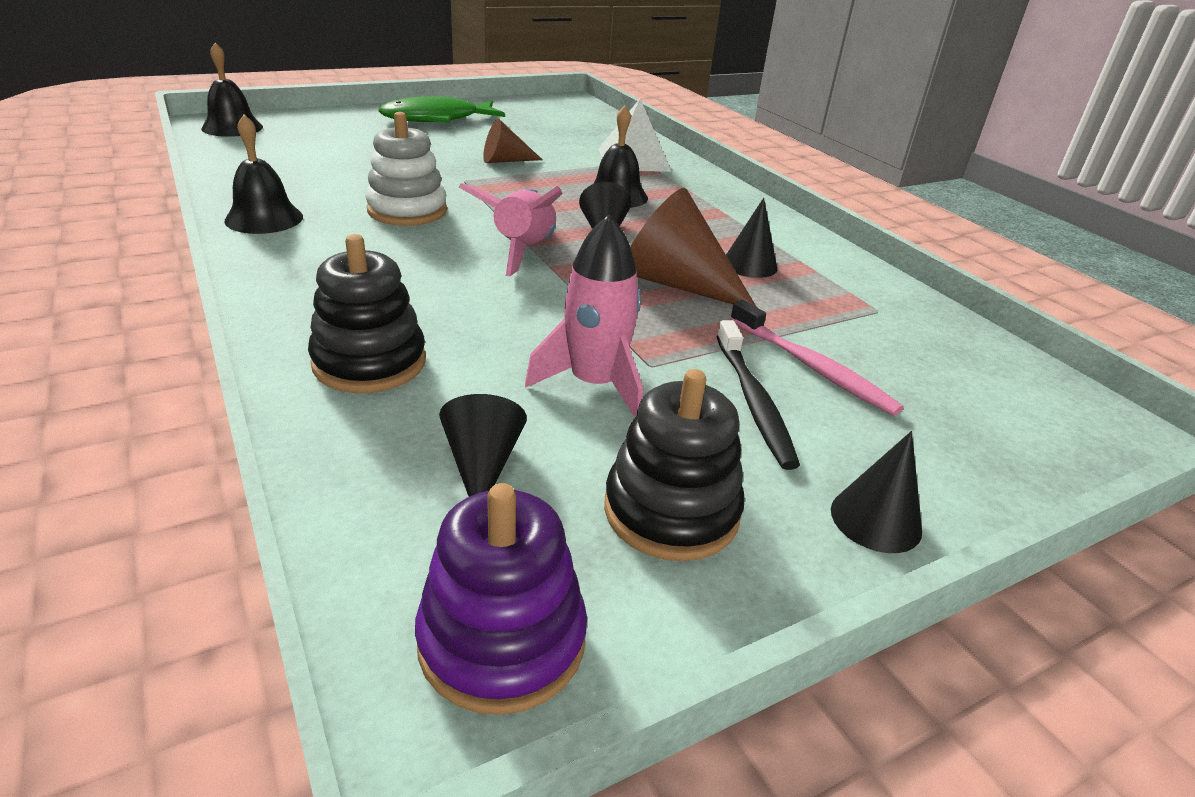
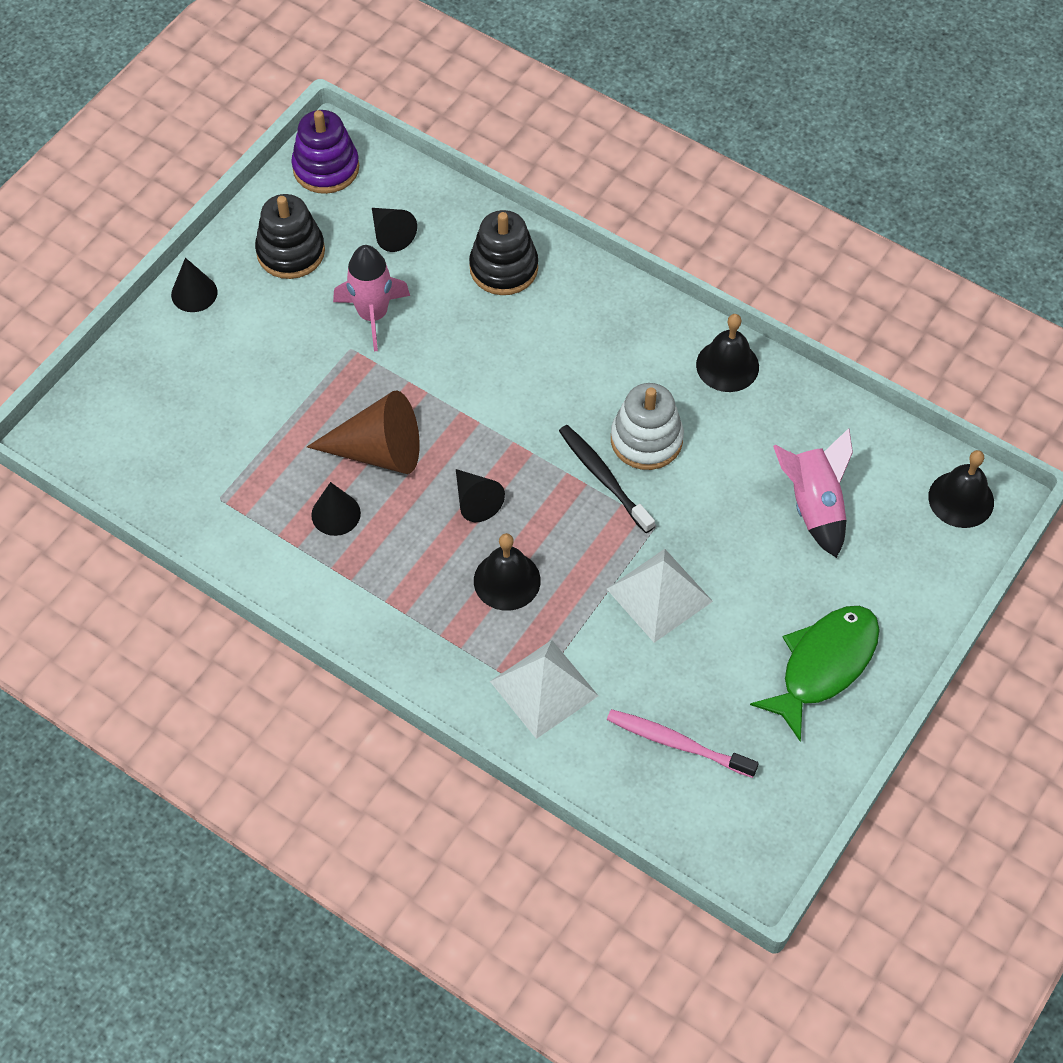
camera: 155 degrees right, 25 degrees up
pink rocket [459,183,563,276] -> pink rocket moved to [773,428,853,558]
brown cone [483,119,542,163] -> white pyramid [607,549,713,643]
black toothbrush [717,320,800,470] -> black toothbrush moved to [559,425,655,533]
pink toothbrush [730,300,904,416] -> pink toothbrush moved to [607,709,759,778]

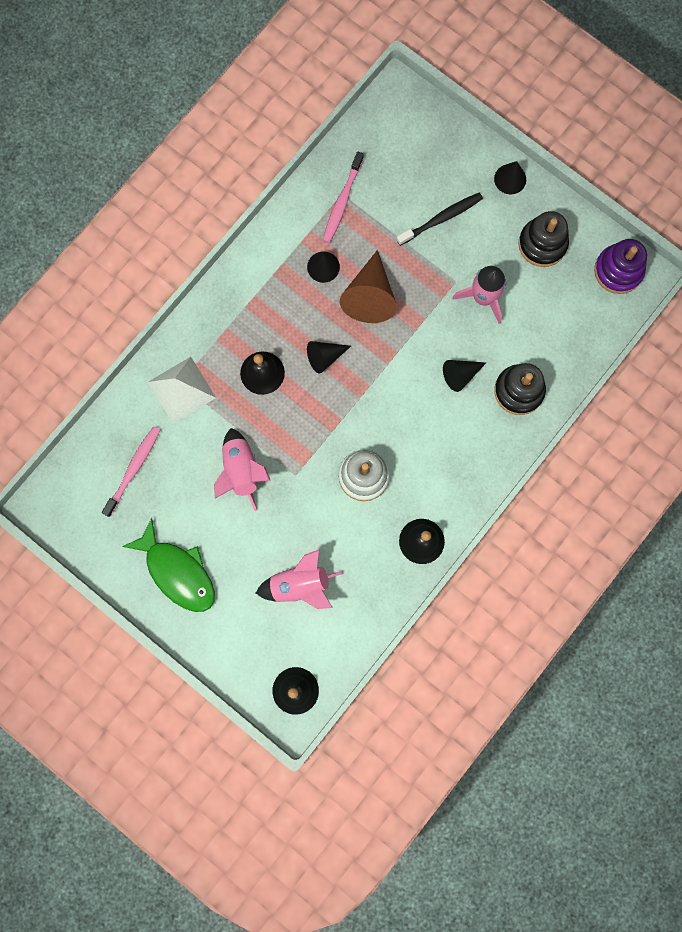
camera: 95 degrees right, 20 degrees up
black cone [372,208,417,252] -> black cone moved to [443,360,486,392]
black toothbrush [559,425,655,533] -> black toothbrush moved to [396,193,483,246]
white pyramid [607,549,713,643] -> pink rocket [214,428,271,511]
none -> pink toothbrush [323,152,364,243]

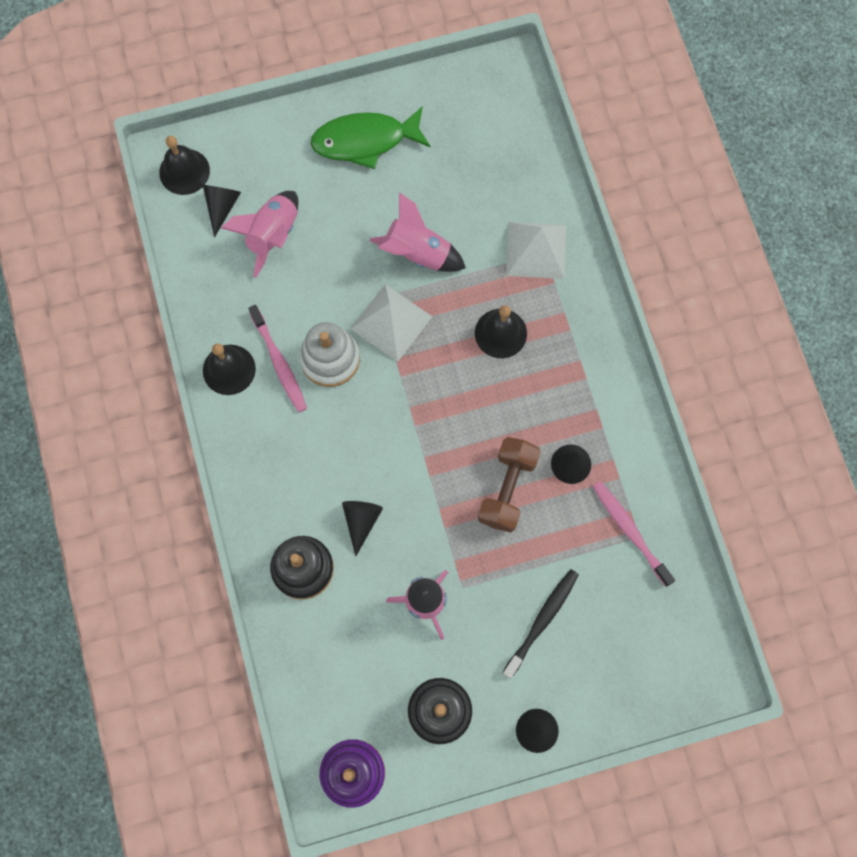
camera: 125 degrees right, 5 degrees down
pink toothbrush [102,426,160,517] -> pink toothbrush moved to [248,305,307,413]
black cone [307,341,351,374] -> black cone moved to [203,185,241,237]
brown cone [340,250,397,323] -> brown dumbbell [478,437,541,532]
black toothbrush [396,193,483,246] -> black toothbrush turned 150 degrees counterclockwise [502,569,579,679]
none -> white pyramid [350,284,432,362]

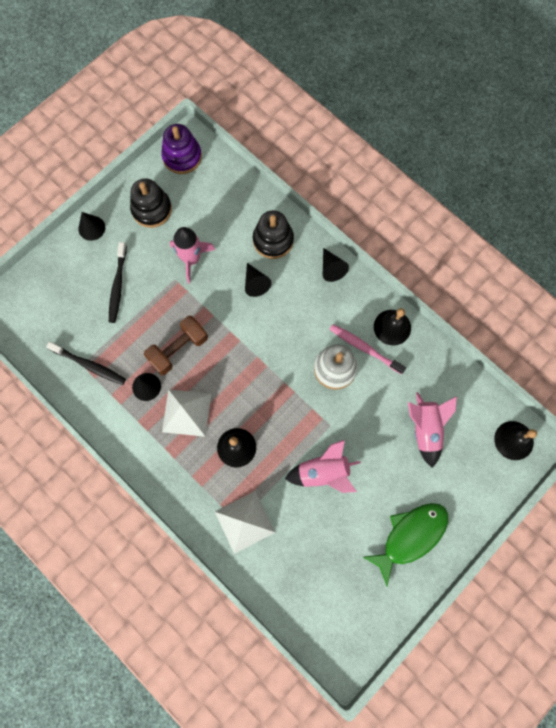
camera: 150 degrees right, 0 degrees up
black cone [203,185,241,237] -> black cone moved to [323,248,349,282]
white pyramid [350,284,432,362] -> white pyramid moved to [162,389,211,437]
brown dumbbell [478,437,541,532] -> brown dumbbell turned 60 degrees clockwise [144,316,208,375]
pink toothbrush [592,481,675,587] -> black toothbrush [46,342,126,385]

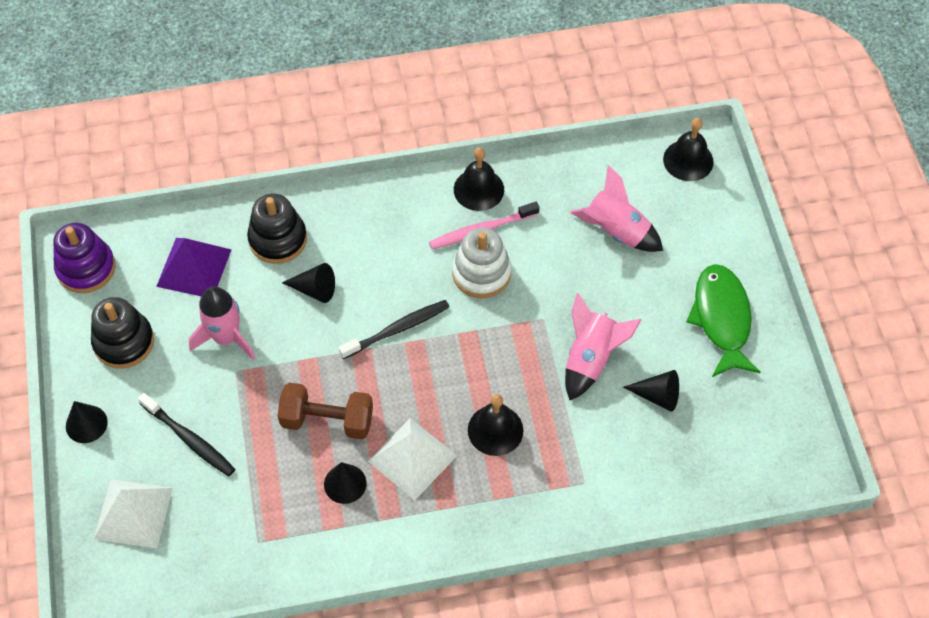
camera: 55 degrees left, 15 degrees down
black toothbrush [46,342,126,385] -> black toothbrush moved to [339,300,449,359]
brown dumbbell [144,316,208,375] -> brown dumbbell turned 75 degrees counterclockwise [278,382,373,439]
white pyramid [215,491,276,554] -> white pyramid moved to [94,479,173,548]
black cone [323,248,349,282] -> black cone moved to [623,370,679,412]
none -> purple pyramid [156,238,231,297]

